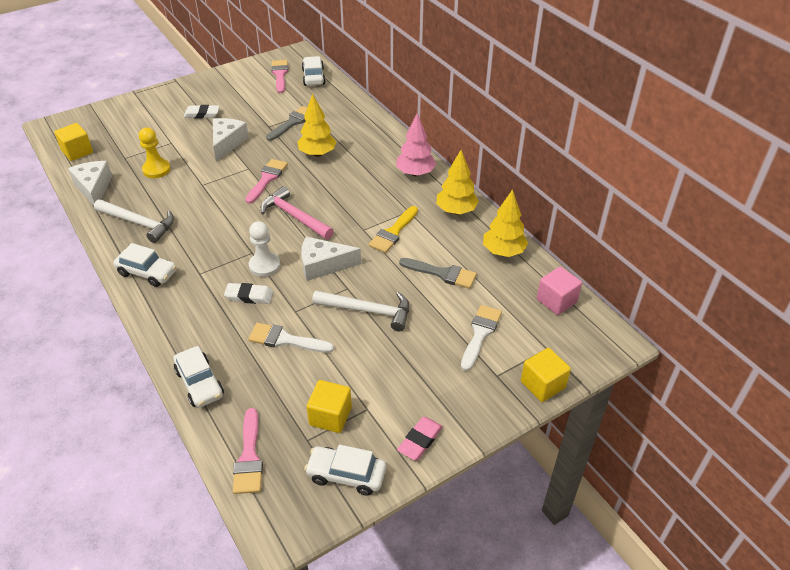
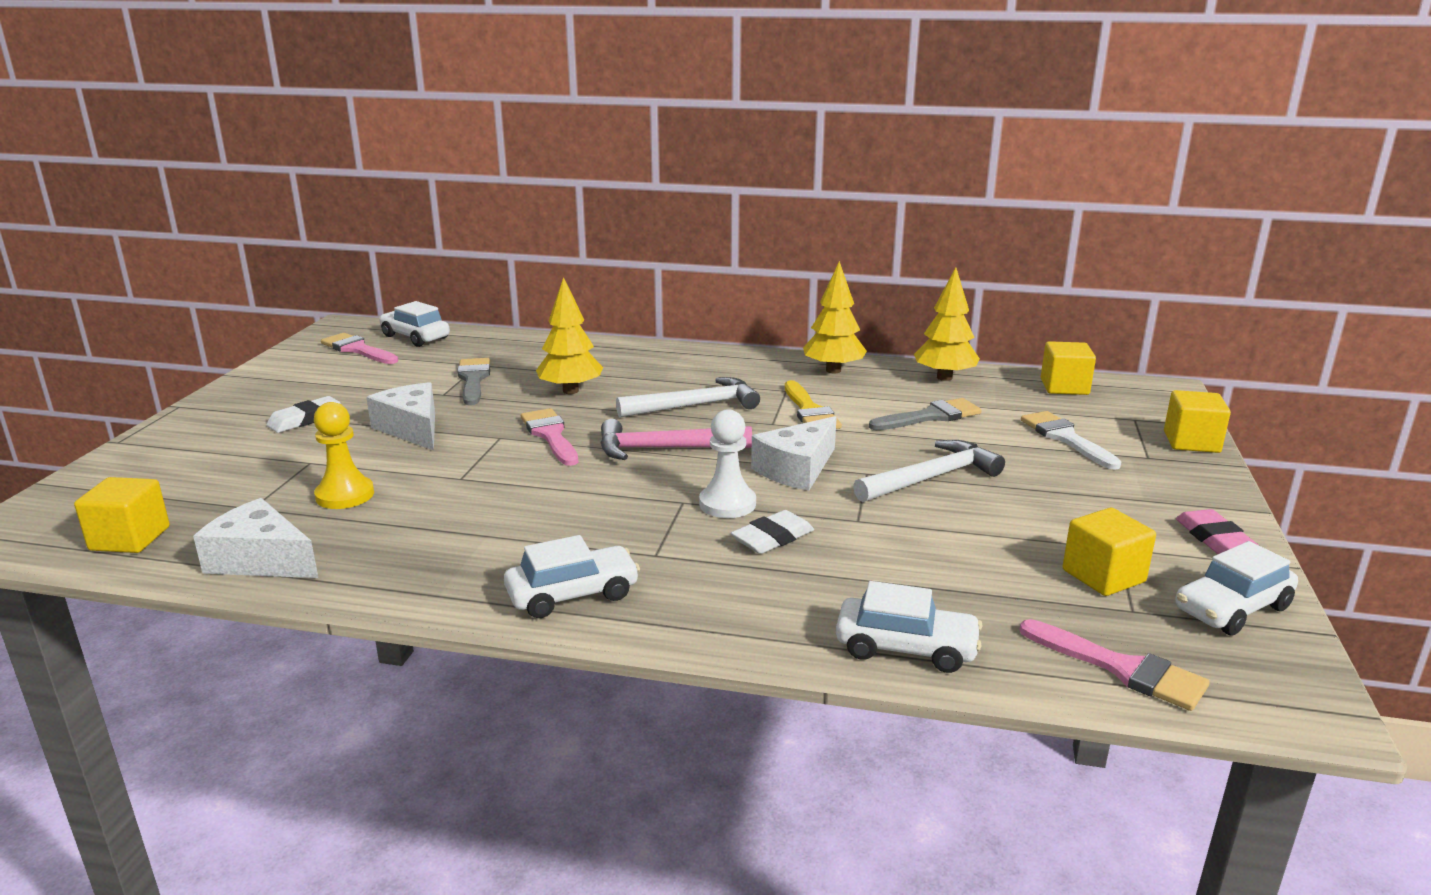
camera: 45 degrees left, 20 degrees down
white hammer [94,199,174,243] -> white hammer moved to [616,377,760,418]
white brush [248,323,334,353] -> none
pink tree [396,113,436,176] -> none
pink cube [537,266,582,315] -> yellow cube [1041,341,1096,395]

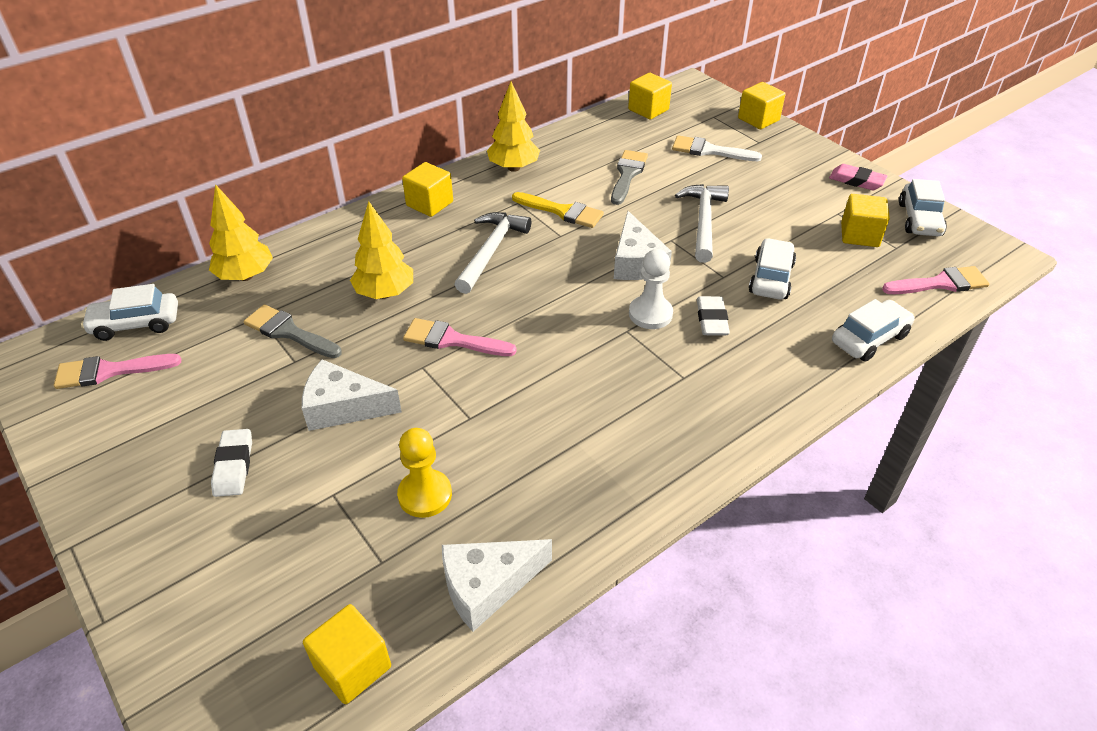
camera: 50 degrees left, 20 degrees up
white car [504,535,640,618] -> white car moved to [749,238,796,300]
pink hammer [600,419,752,460] -> none
yellow tree [914,267,980,381] -> yellow tree moved to [209,184,273,281]
none -> yellow cube [402,162,453,217]

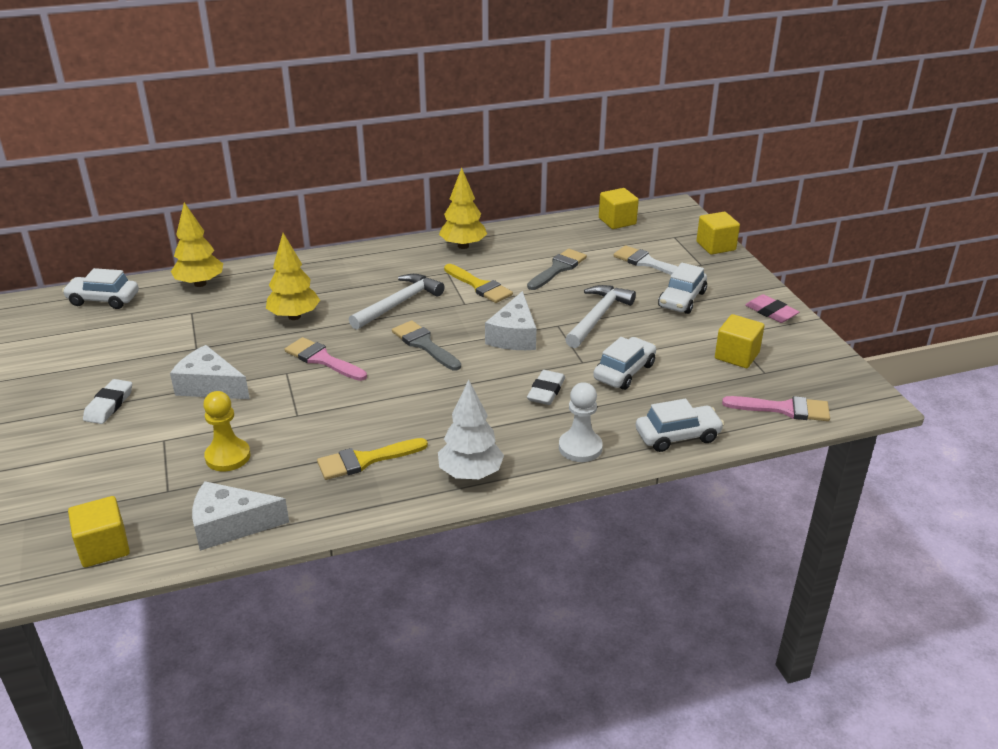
camera: 20 degrees right, 10 degrees down
pink brush [54,354,182,389] -> none
grey brush [244,304,342,358] -> grey brush moved to [392,320,461,371]
yellow cube [402,162,453,217] -> none
white pawn [629,249,673,329] -> white pawn moved to [559,382,603,462]
white car [899,179,947,236] -> white car moved to [658,263,707,314]
none -> yellow brush [317,438,428,480]
none -> white tree [438,380,504,479]

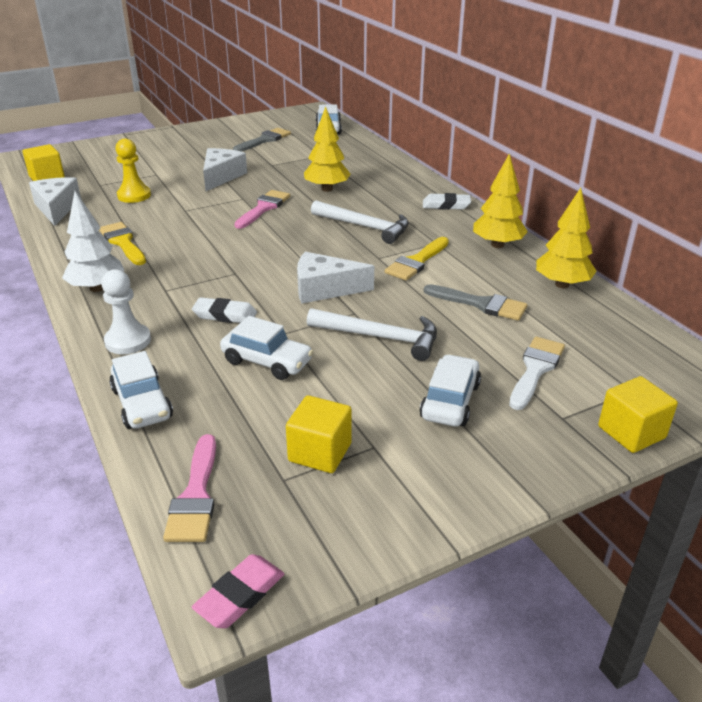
camera: 80 degrees right, 0 degrees up
white eraser [83,379,132,424] -> white eraser moved to [423,193,471,210]
yellow tree [171,202,223,287] -> yellow tree moved to [536,188,597,288]
grey brush [392,320,461,371] -> grey brush moved to [233,128,291,152]
yellow cube [599,188,639,229] -> none
white car [658,263,707,314] -> white car turned 90 degrees clockwise [420,354,481,427]
pink eraser [745,294,799,323] -> pink eraser moved to [192,554,284,628]

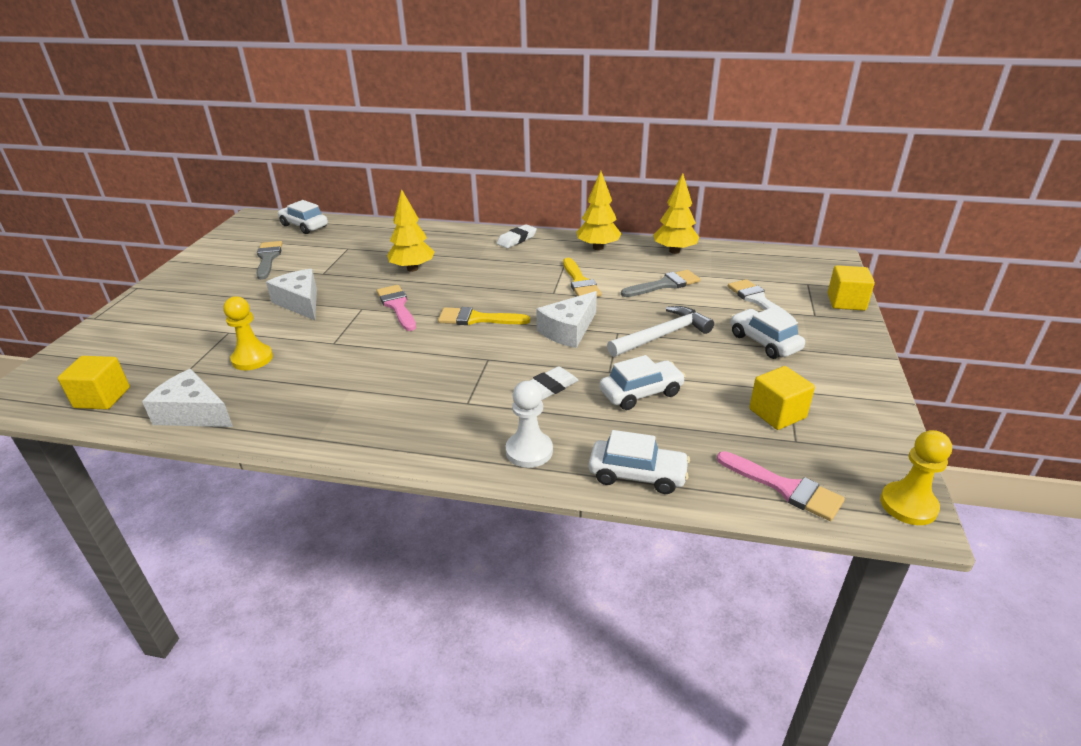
camera: 50 degrees left, 0 degrees up
white tree [62,191,124,292] -> none
yellow brush [99,222,146,265] -> yellow brush moved to [438,307,530,325]
pink eraser [192,554,284,628] -> yellow pawn [880,430,952,525]
white hammer [311,200,409,244] -> none

